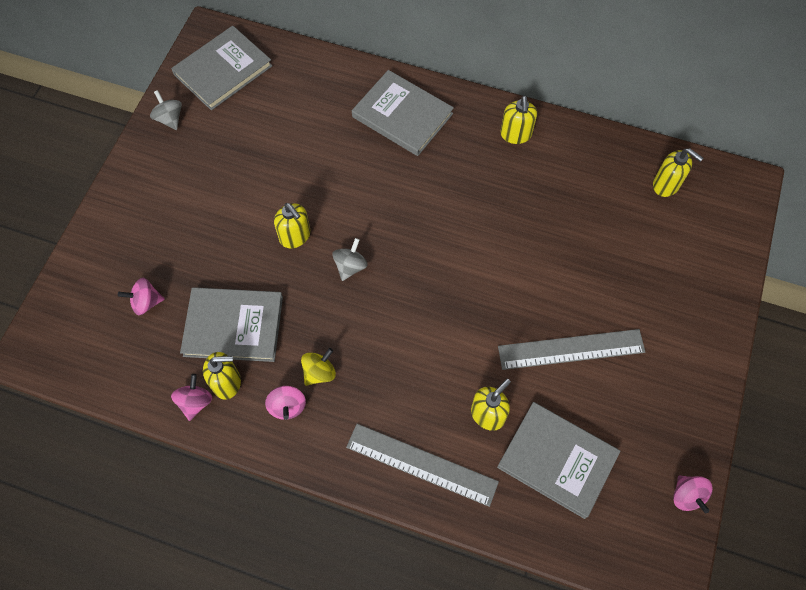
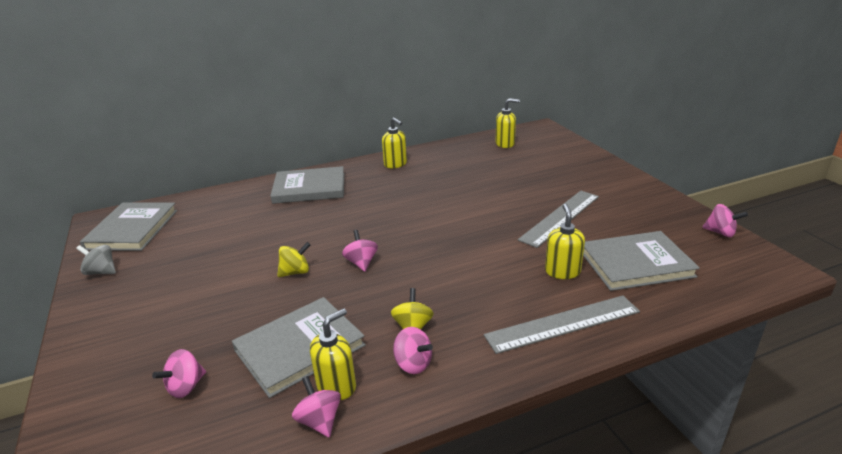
camera: 40 degrees left, 35 degrees down
yellow soap dispenser [274,203,310,248] -> yellow spinning top [277,242,310,277]
grey spinning top [332,238,368,281] -> pink spinning top [342,230,378,272]

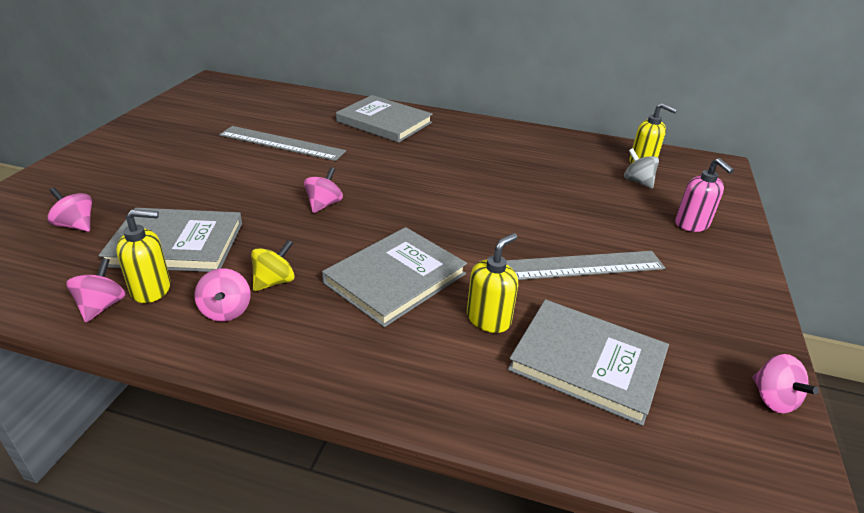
camera: 35 degrees right, 5 degrees up
grey spinning top [76,245,116,275] -> grey spinning top moved to [624,148,659,189]
grey book [80,203,177,251] -> grey book moved to [322,227,467,327]
pink spinning top [152,349,206,398] -> pink spinning top turned 45 degrees clockwise [47,187,92,232]
yellow spinning top [277,242,310,277] -> none
yellow soap dispenser [382,117,407,168] -> none
grey ruler [484,295,640,354] -> grey ruler moved to [219,126,346,161]
none -> pink soap dispenser [675,158,734,232]

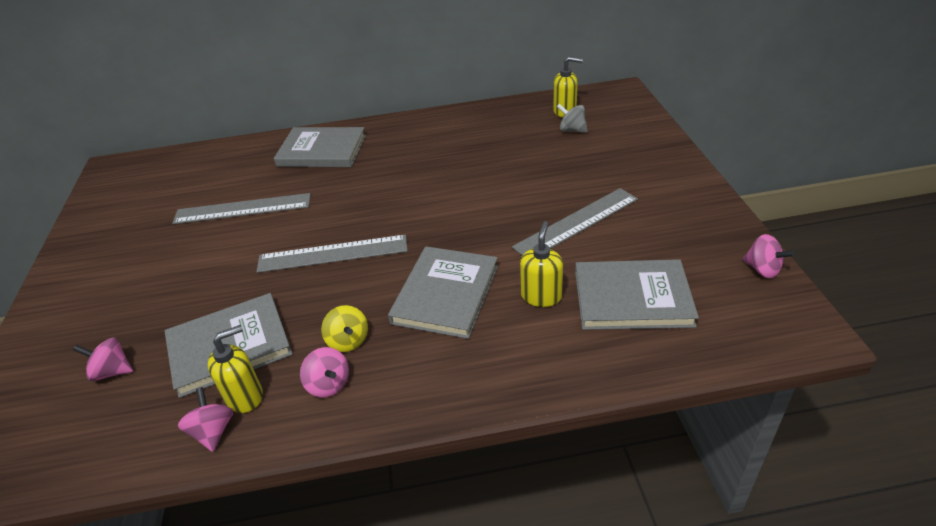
camera: 20 degrees left, 5 degrees up
yellow spinning top [251,240,295,291] -> yellow spinning top turned 135 degrees clockwise [321,305,368,352]
pink spinning top [304,167,343,213] -> grey ruler [256,235,408,273]
pink soap dispenser [675,158,734,232] -> none

